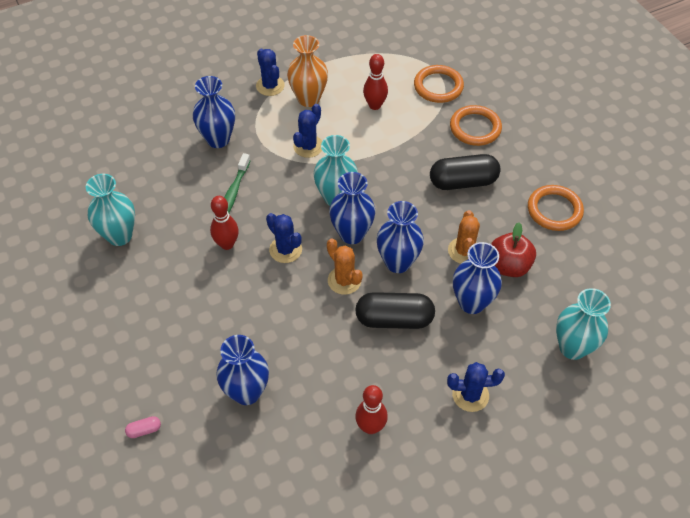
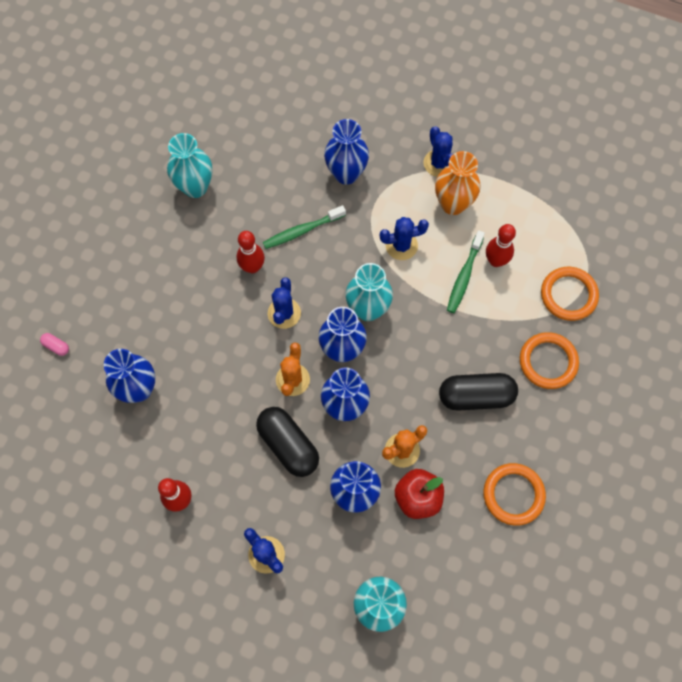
camera: 50 degrees right, 15 degrees up
blue cactus [256,48,285,96] -> blue cactus turned 45 degrees counterclockwise [424,126,453,177]
black capsule [430,154,500,190] -> black capsule turned 45 degrees counterclockwise [439,373,518,411]
none -> green toothbrush [447,230,485,313]

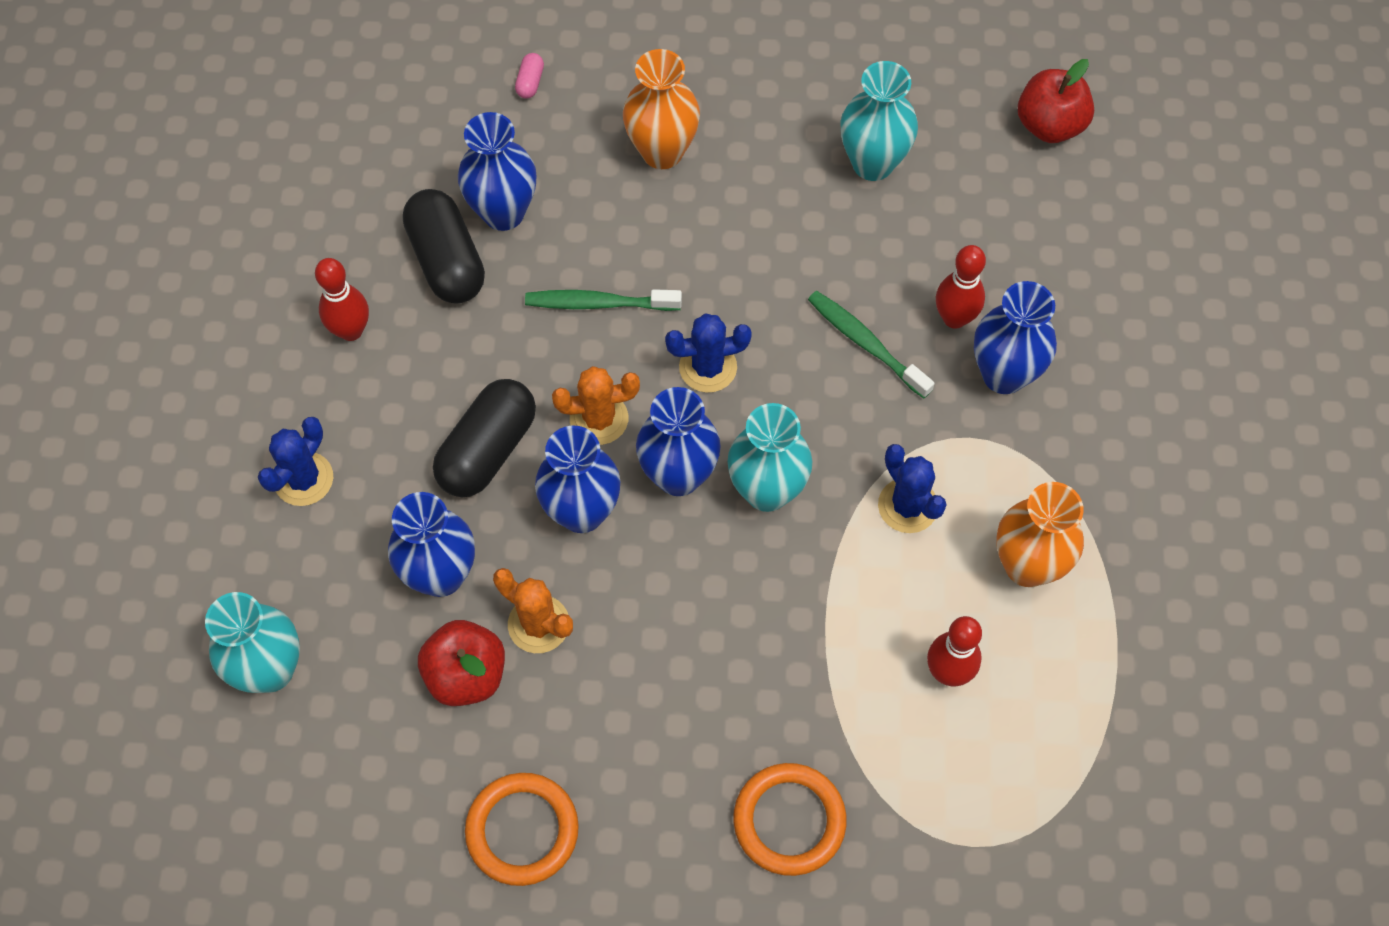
camera: 70 degrees right, 5 degrees down
red bowling pin [237,231,265,273] -> red bowling pin moved to [936,245,986,329]
blue cactus [424,126,453,177] -> none
black capsule [439,373,518,411] -> black capsule moved to [403,189,485,304]
green toothbrush [447,230,485,313] -> green toothbrush moved to [525,289,682,311]
orange ring [541,267,599,321] -> none
none -> orange vase [623,49,700,169]
none -> red apple [1018,59,1094,143]

